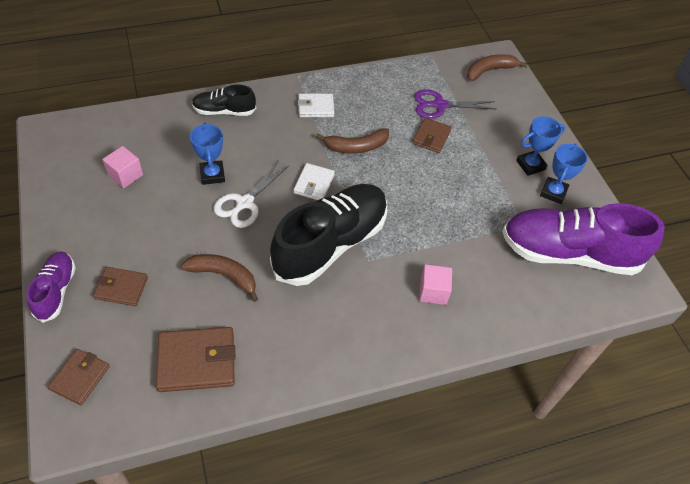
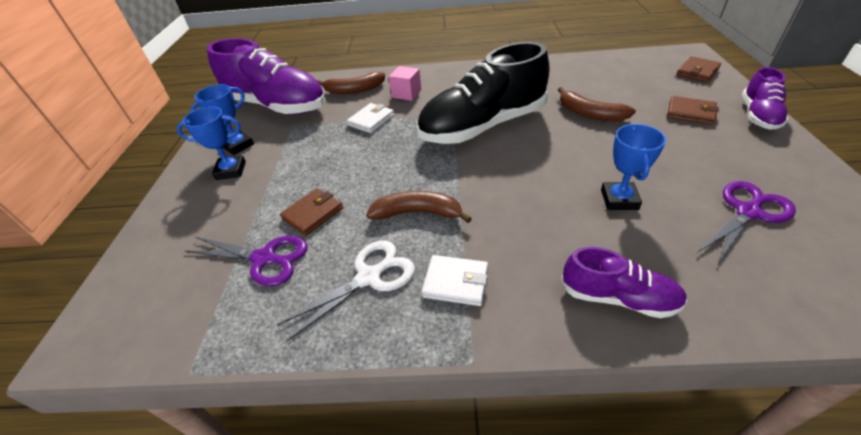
camera: 155 degrees left, 10 degrees down
pink cube [102,146,143,188] -> purple scissors [698,181,796,264]
brown wallet [156,327,235,392] -> none
black shoe [192,84,256,116] -> purple shoe [561,247,687,318]
white scissors [214,160,289,228] -> white scissors moved to [277,241,415,341]
white wallet [294,163,335,200] -> white wallet moved to [347,103,394,133]
brown banana [467,54,528,81] -> brown banana moved to [318,72,385,94]

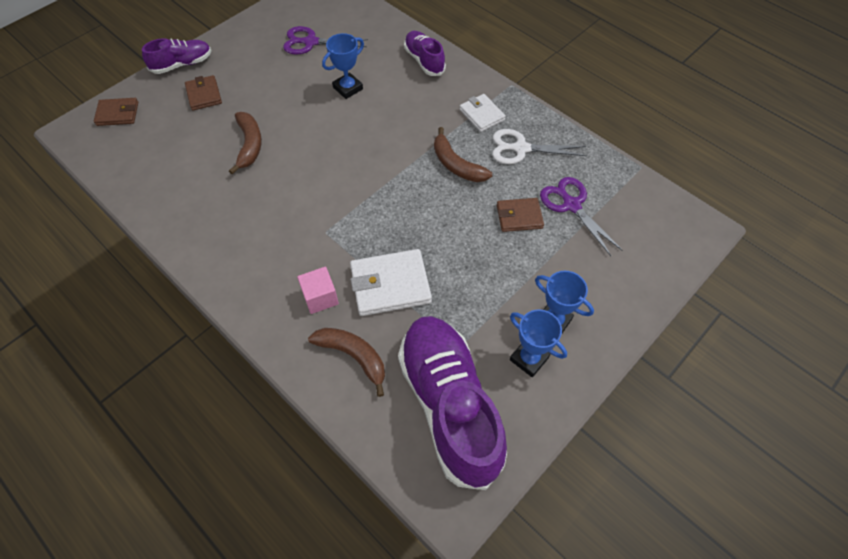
camera: 140 degrees left, 15 degrees up
blue trophy [190,84,254,155] -> blue trophy turned 45 degrees clockwise [510,309,567,377]
white wallet [347,103,394,133] -> white wallet [350,249,432,316], size x1.62
black shoe [417,42,550,144] -> none

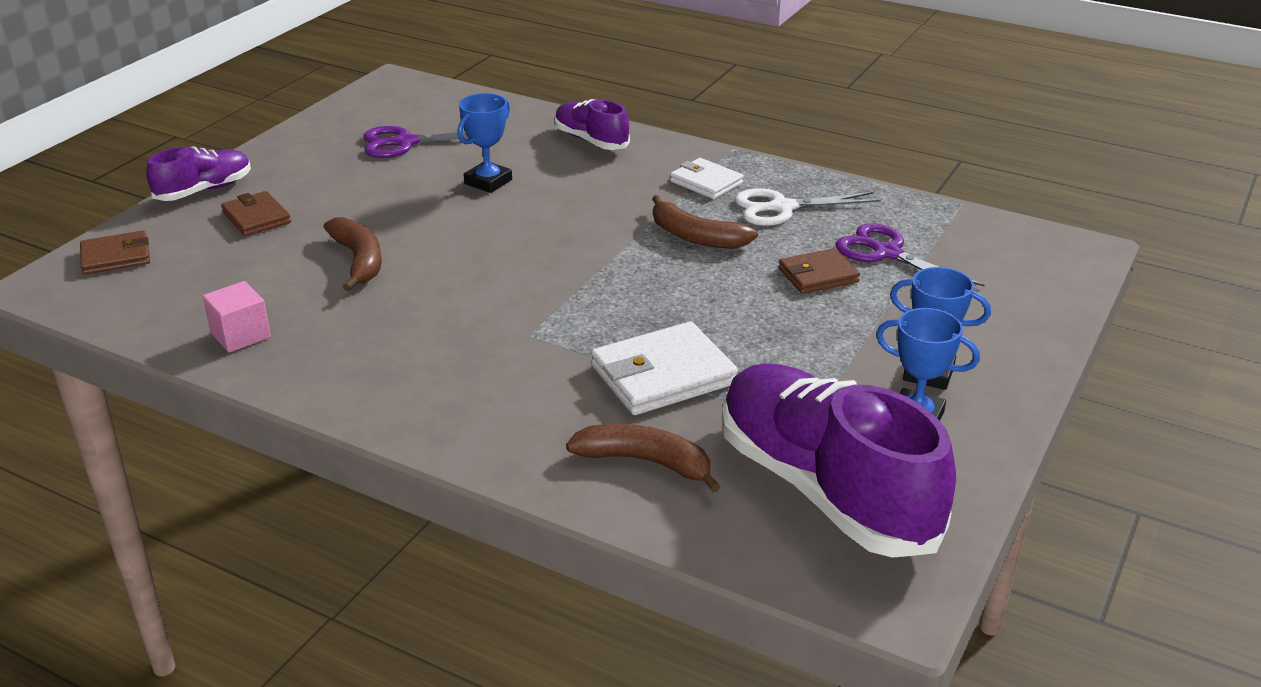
camera: 15 degrees left, 25 degrees down
pink cube [297,267,339,314] -> pink cube moved to [203,281,271,352]

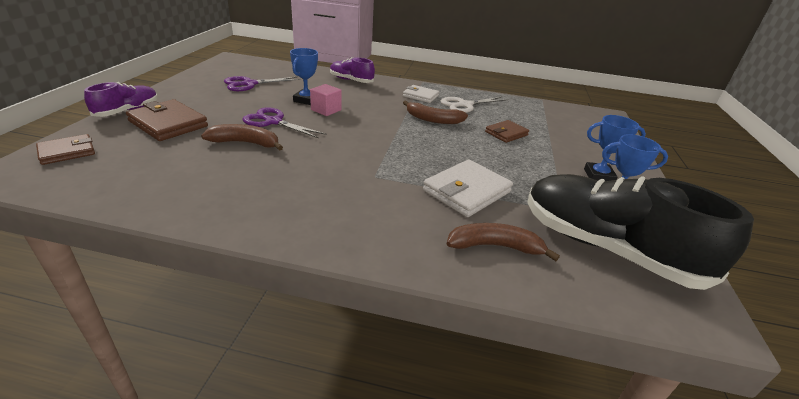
camera: 20 degrees left, 0 degrees up
pink cube [203,281,271,352] -> pink cube moved to [310,84,342,116]
brown wallet [221,191,291,236] -> brown wallet [126,99,208,141], size x1.62
brown banana [324,217,382,291] -> brown banana turned 45 degrees counterclockwise [201,124,283,151]
purple shoe [722,363,956,558] -> black shoe [527,174,754,290]
purple scissors [835,223,985,286] -> purple scissors moved to [243,107,327,138]

